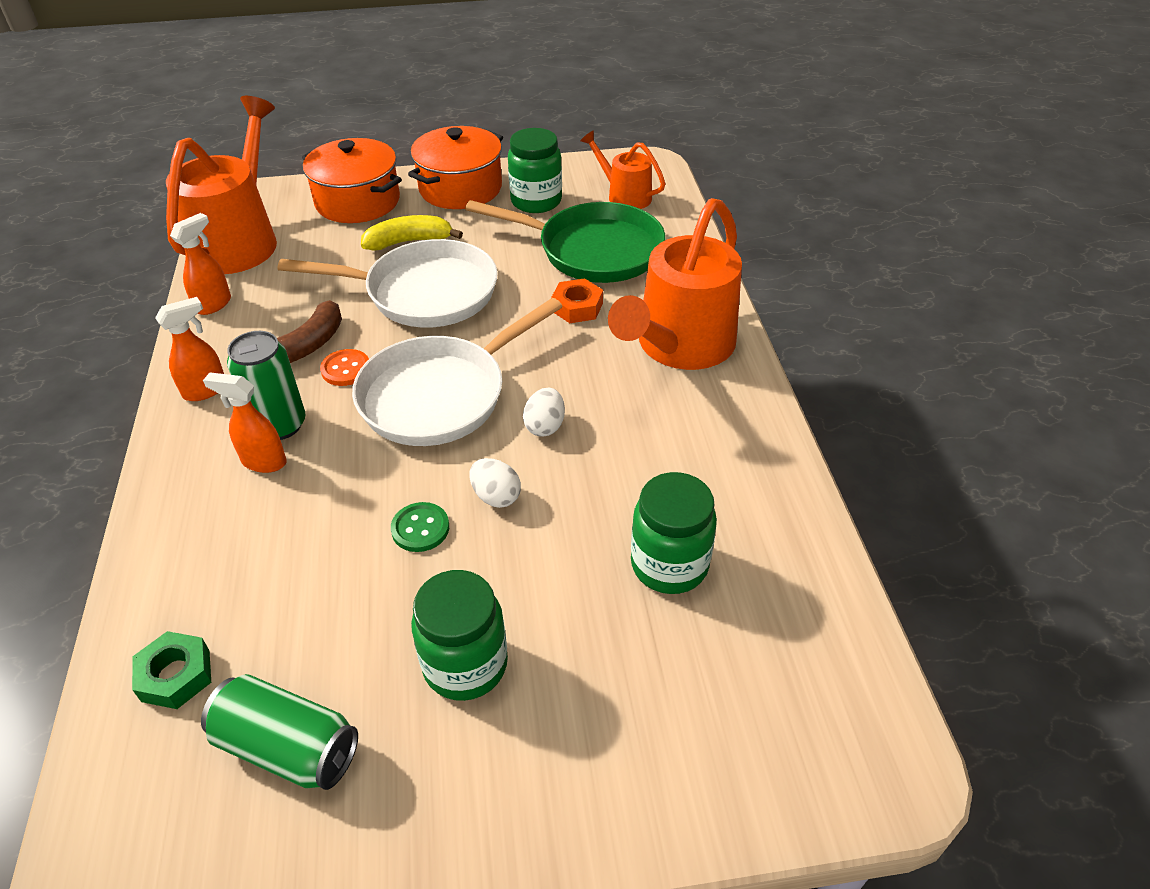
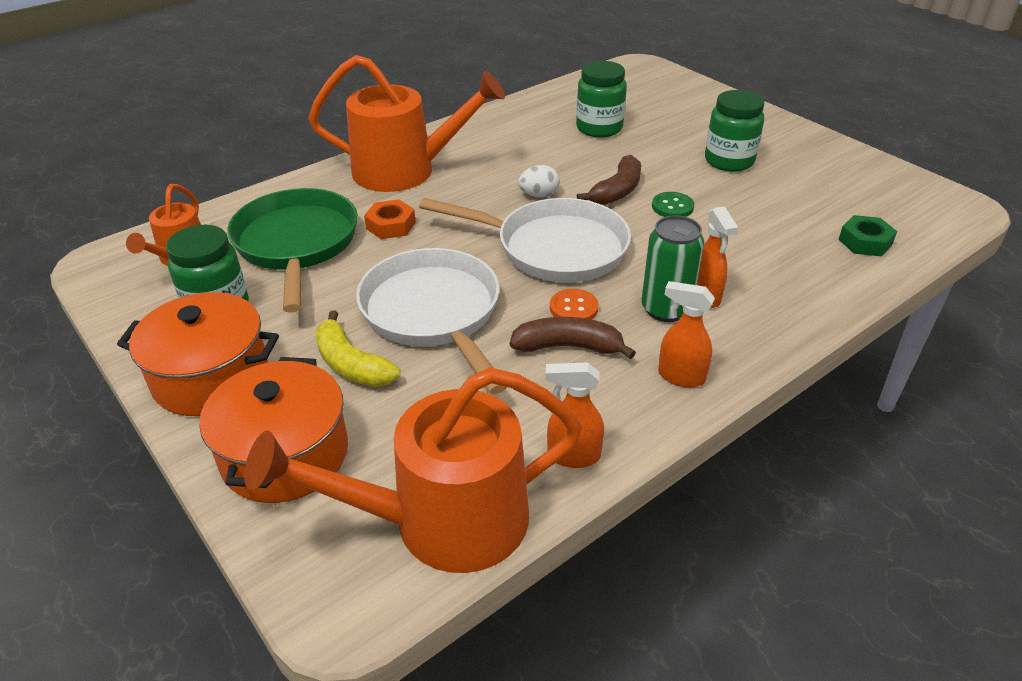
camera: 120 degrees left, 5 degrees down
green can [201,674,358,790] -> none
white egg [470,458,521,508] -> brown banana [577,155,641,205]

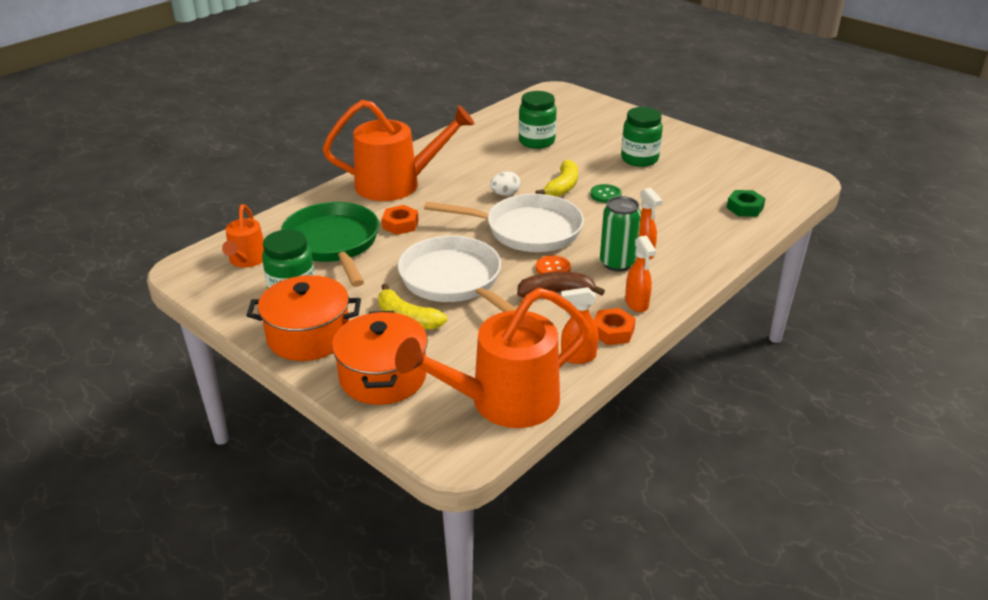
camera: 10 degrees left, 5 degrees down
brown banana [577,155,641,205] -> yellow banana [535,159,578,197]
orange spray bottle [658,281,715,388] -> orange spray bottle turned 120 degrees counterclockwise [625,235,656,312]
none -> orange nut [594,308,636,345]

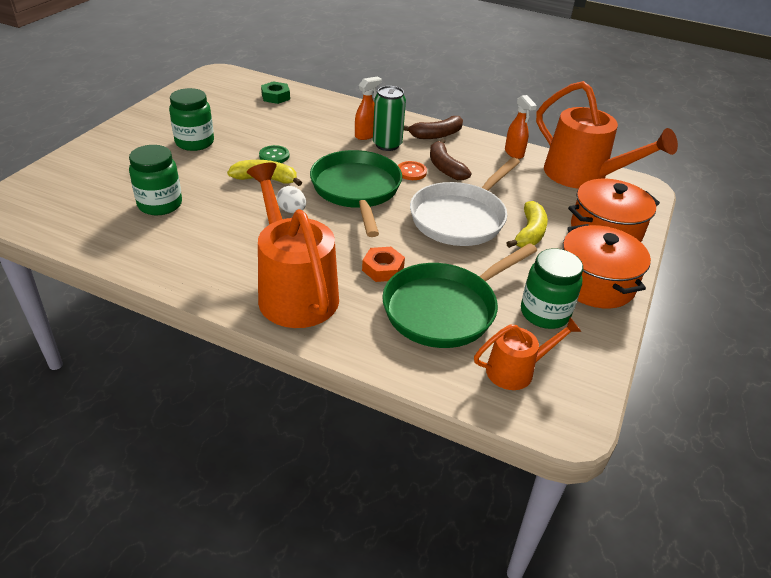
camera: 110 degrees left, 5 degrees up
white pan [424,194,584,252] -> green pan [310,150,402,237]
orange nut [594,308,636,345] -> none
orange spray bottle [625,235,656,312] -> brown banana [404,116,463,139]

